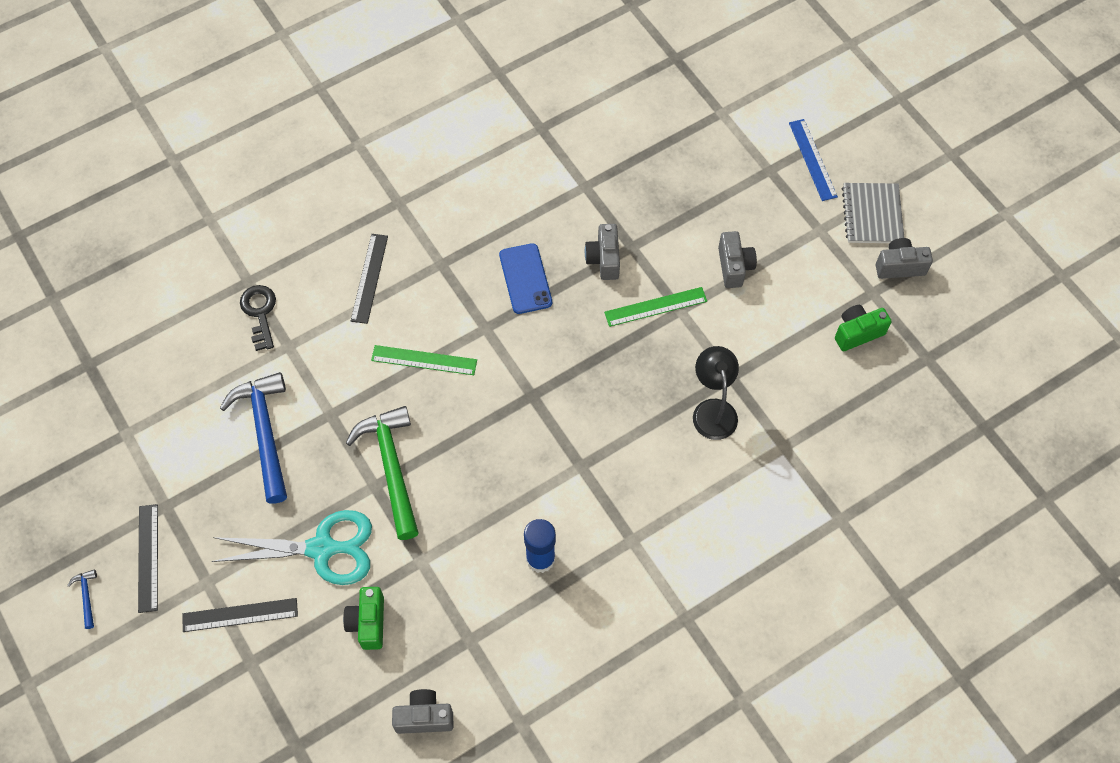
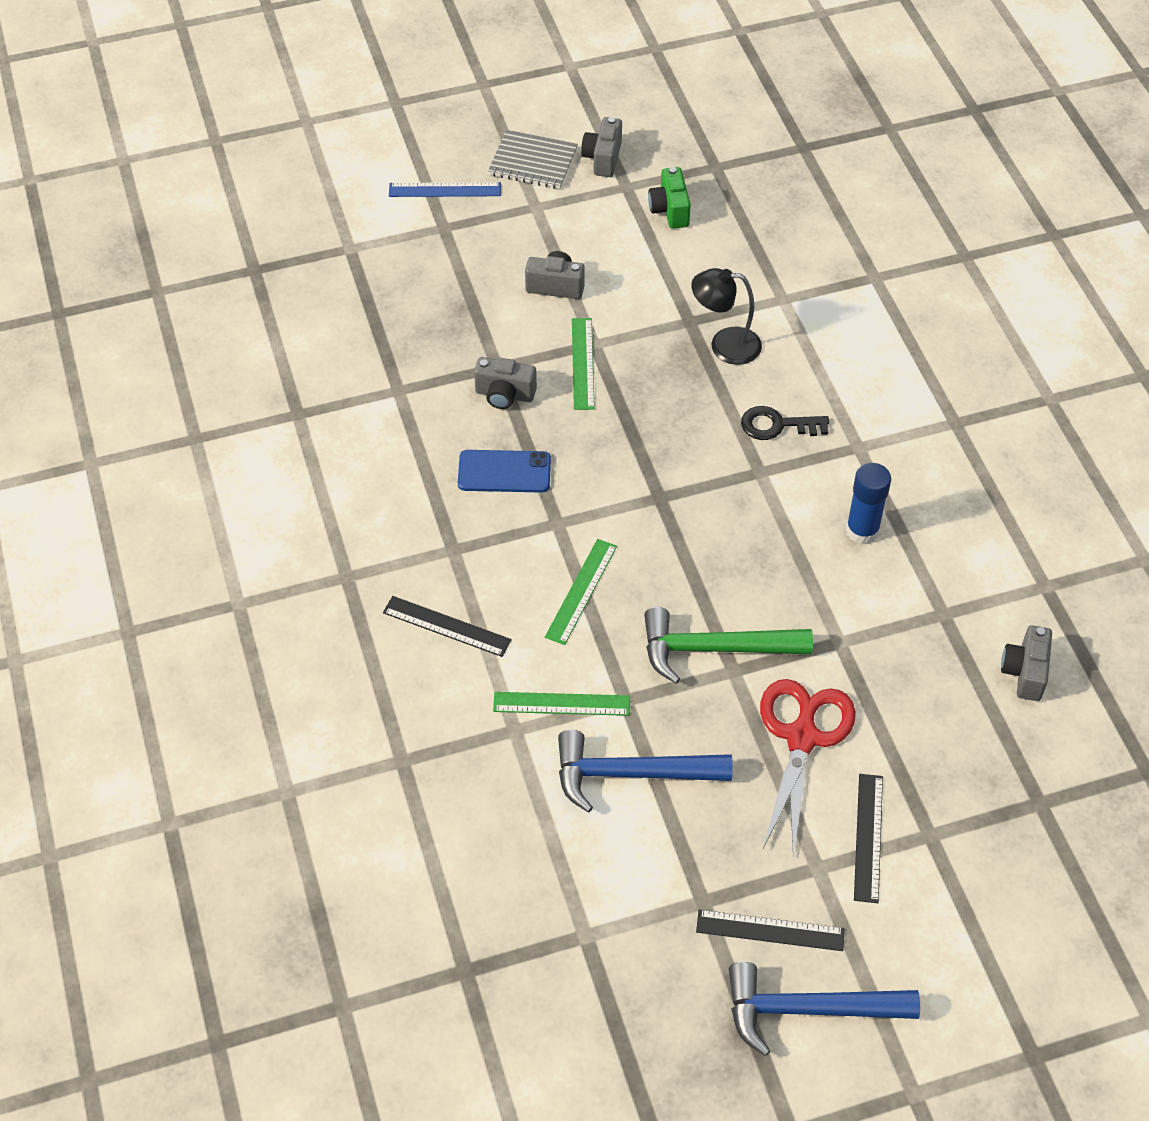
camera: 75 degrees left, 10 degrees down
blue hammer [67,569,97,629] -> blue hammer [729,962,920,1056], size x2.41
turquoise scissors [211,510,372,585] -> red scissors [760,679,856,856]
black key [240,285,276,351] -> black key moved to [741,406,829,440]
green camera [343,587,384,650] -> none
none -> green ruler [493,692,630,716]

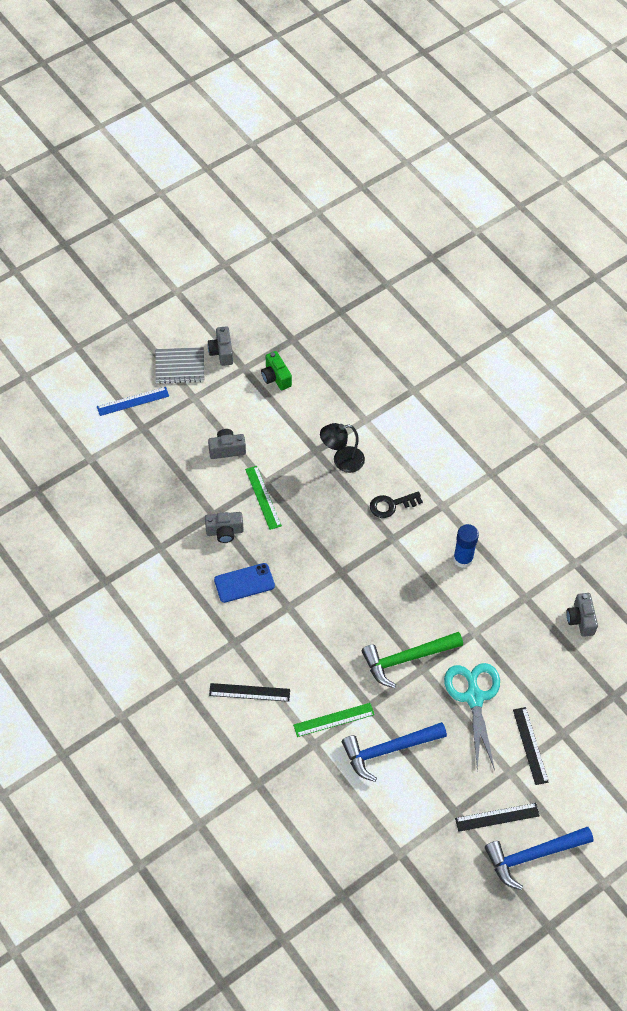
camera: 20 degrees left, 5 degrees up
green ruler [545,539,617,645] -> none
red scissors [760,679,856,856] -> turquoise scissors [444,663,500,770]

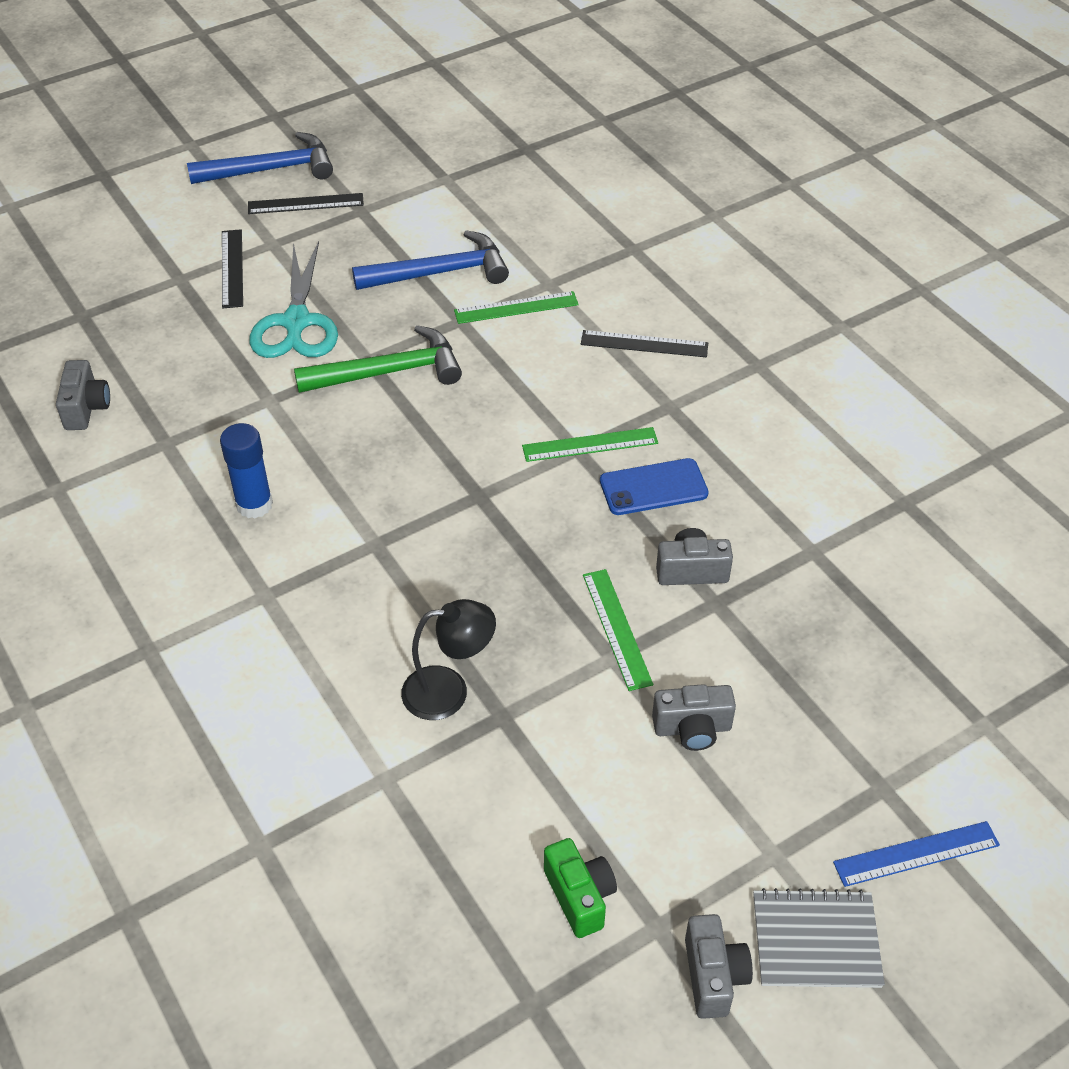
camera: 175 degrees left, 10 degrees down
black key [370,491,423,518] -> none
none -> green ruler [522,427,658,462]

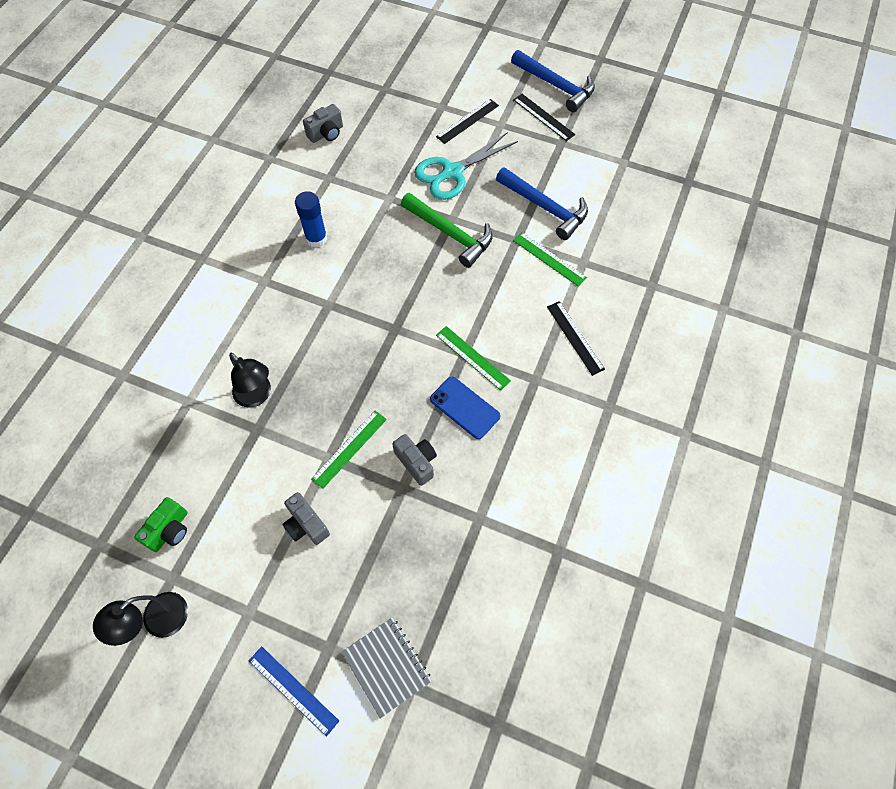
camera: 55 degrees right, 15 degrees up
grey camera [685,914,753,1019] -> black lamp [93,592,188,646]
grey notebook [753,888,885,988] -> grey notebook moved to [341,617,432,719]

